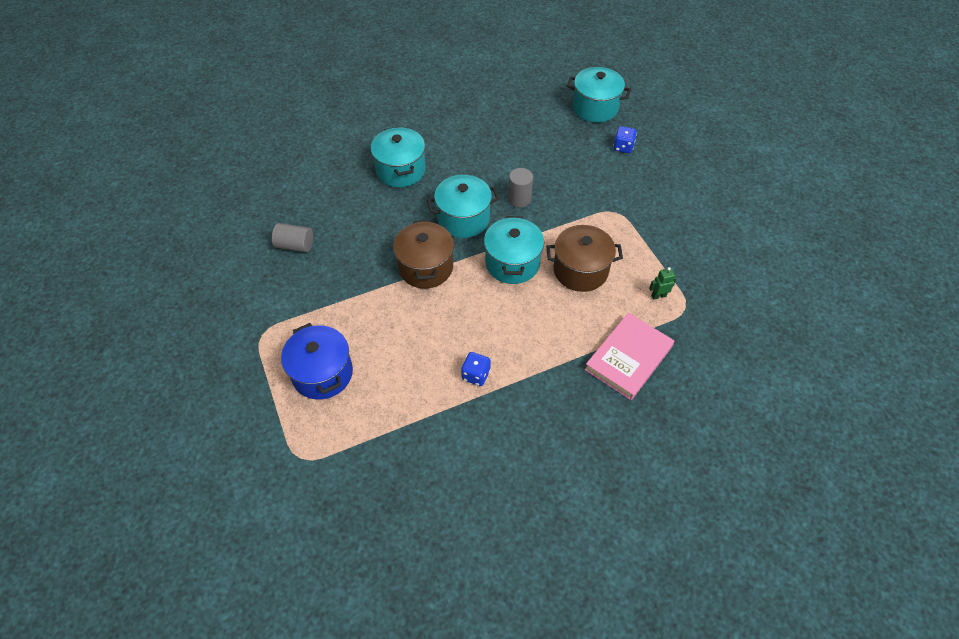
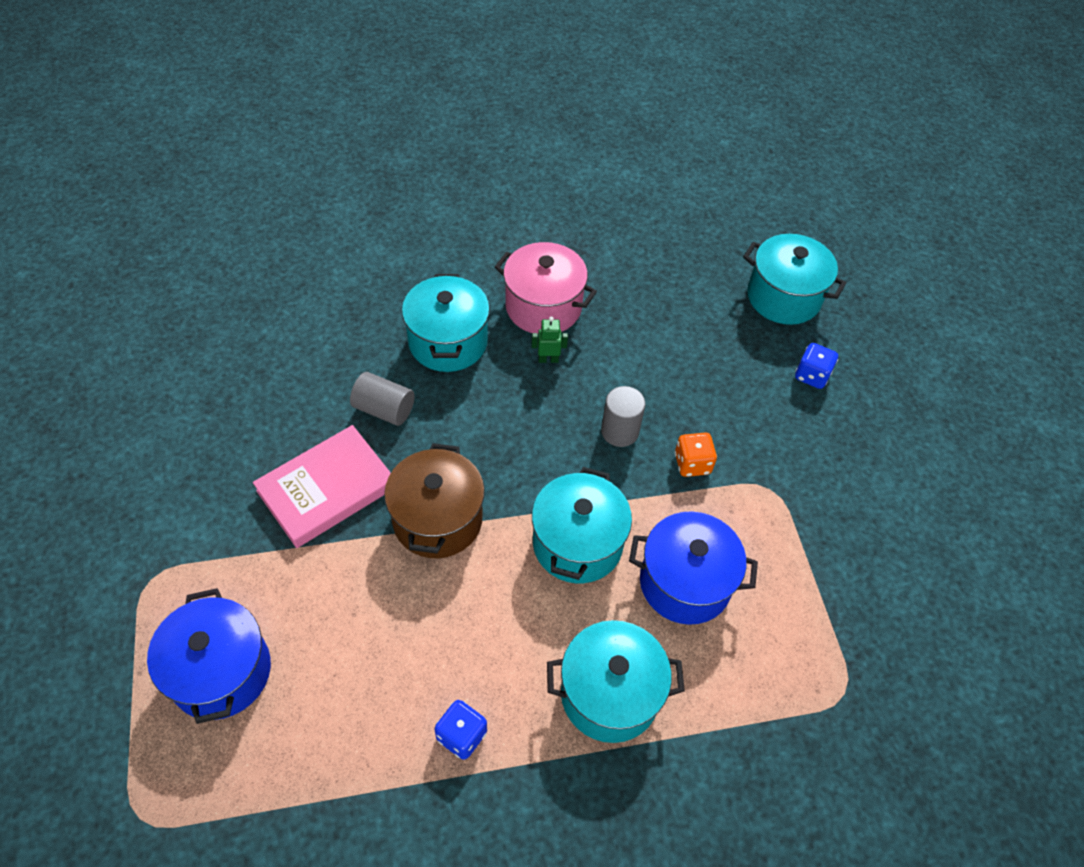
camera: 10 degrees right, 0 degrees up
grey cylinder [272,223,313,253] -> grey cylinder moved to [350,372,415,426]
turquoise pot [427,175,499,238] -> turquoise pot moved to [547,620,685,743]
brown pot [546,225,623,292] -> blue pot [629,511,758,625]
pink book [585,313,674,400] -> pink book moved to [253,425,391,548]
green robot [649,267,677,300] -> green robot moved to [532,317,568,363]
none -> pink pot [494,242,597,333]
none -> orange dice [675,433,717,477]

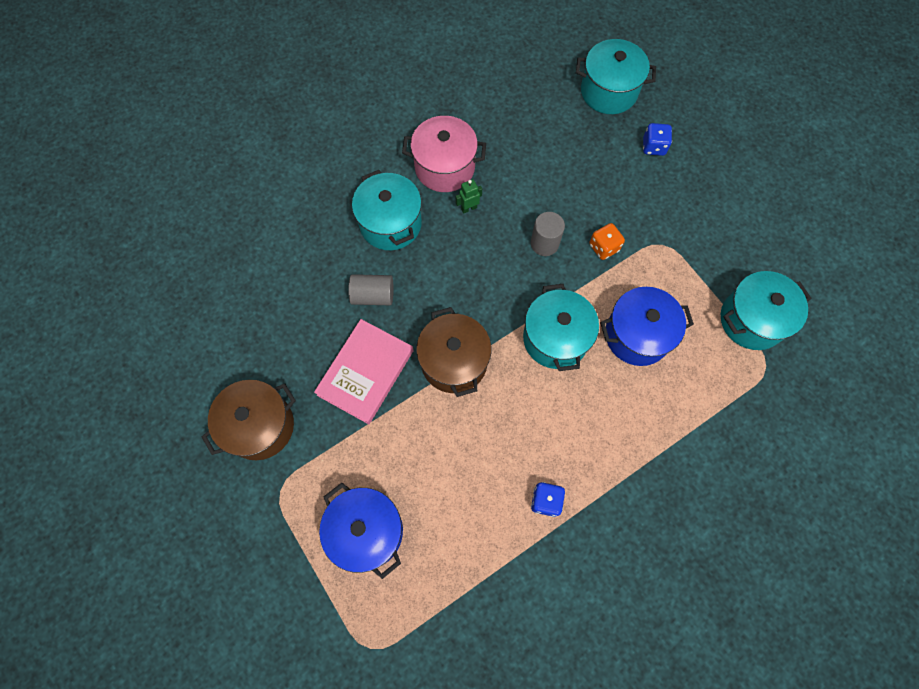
camera: 20 degrees left, 15 degrees up
turquoise pot [547,620,685,743] -> turquoise pot moved to [721,271,811,350]
none -> brown pot [202,380,296,460]

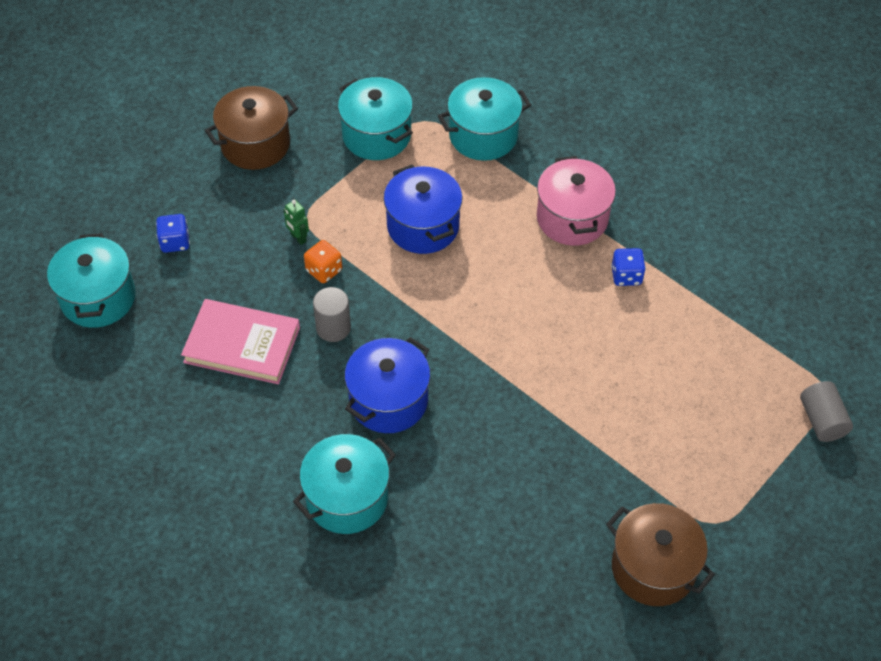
camera: 105 degrees left, 15 degrees down
pink book [314,319,414,424] -> pink book moved to [181,299,300,384]
blue pot [319,483,403,579] -> blue pot moved to [345,337,431,433]
grey cylinder [348,274,394,305] -> grey cylinder moved to [800,381,853,442]
pink pot [402,116,486,192] -> pink pot moved to [537,156,616,246]
brown pot [416,307,491,397] -> brown pot moved to [205,86,298,170]
green robot [456,179,482,214] -> green robot moved to [283,200,309,245]
turquoise pot [523,284,599,371] -> turquoise pot moved to [438,77,531,161]

